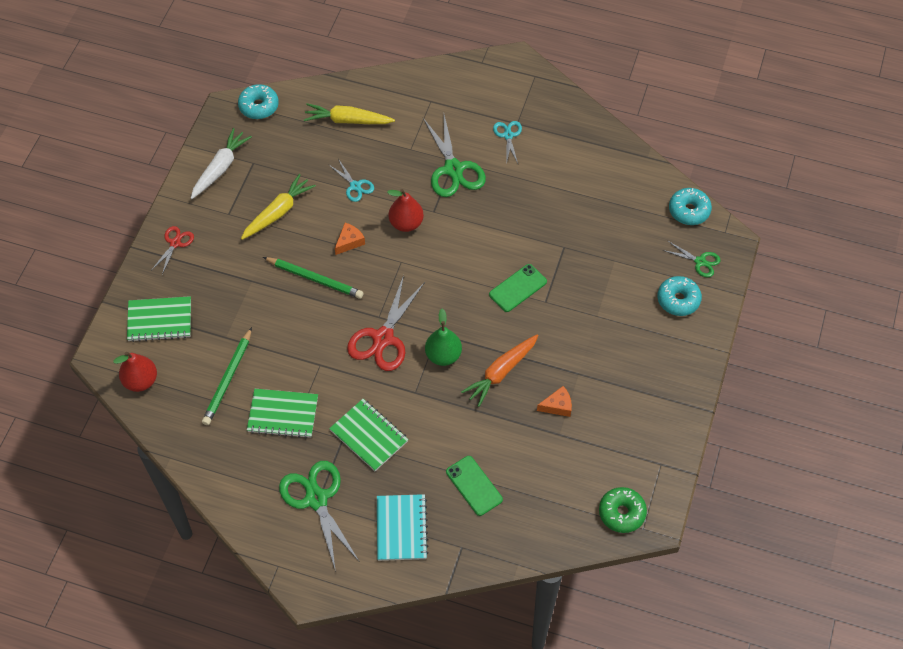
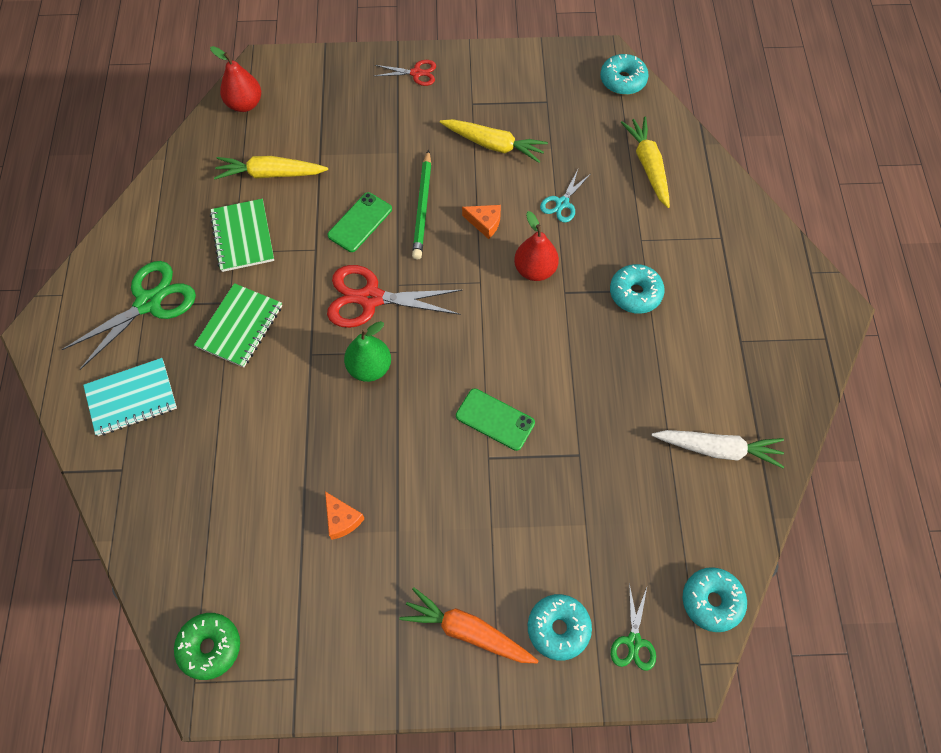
camera: 70 degrees right, 5 degrees up
green notebook [127,296,191,342] -> none
white carrot [191,128,252,199] -> white carrot moved to [652,430,784,468]
green pencil [202,327,252,425] -> yellow carrot [214,156,328,179]
green scissors [423,115,486,197] -> turquoise donut [610,264,665,314]
green phone [446,456,503,516] -> green phone moved to [328,192,392,252]
orange carrot [461,334,539,407] -> orange carrot moved to [399,587,538,664]
turquoise scissors [493,121,522,165] -> none

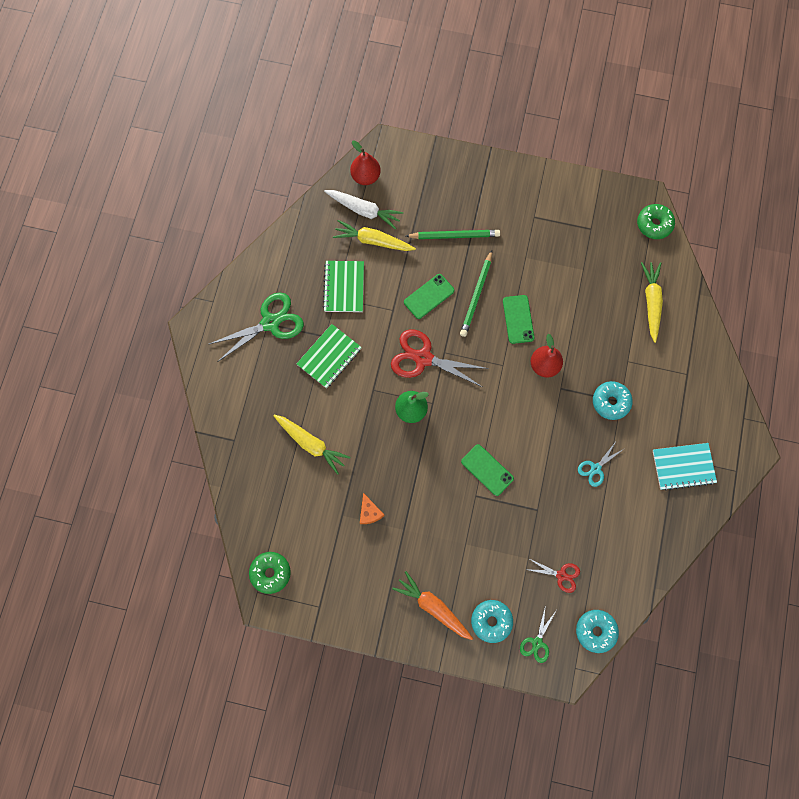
camera: 15 degrees right, 10 degrees up
turquoise notebook [83,358,177,436] -> turquoise notebook moved to [653,443,717,491]
red scissors [375,60,436,86] -> red scissors moved to [525,558,580,593]
yellow carrot [440,119,548,163] -> yellow carrot moved to [273,415,350,475]
orange cheese [462,205,501,239] -> green phone [503,295,534,344]
turquoise scissors [540,170,590,223] -> turquoise scissors moved to [578,443,622,487]
turquoise donut [600,54,649,95] -> green donut [637,204,675,239]
white carrot [652,430,784,468] -> white carrot moved to [324,190,403,229]
none -> green pencil [406,230,500,239]

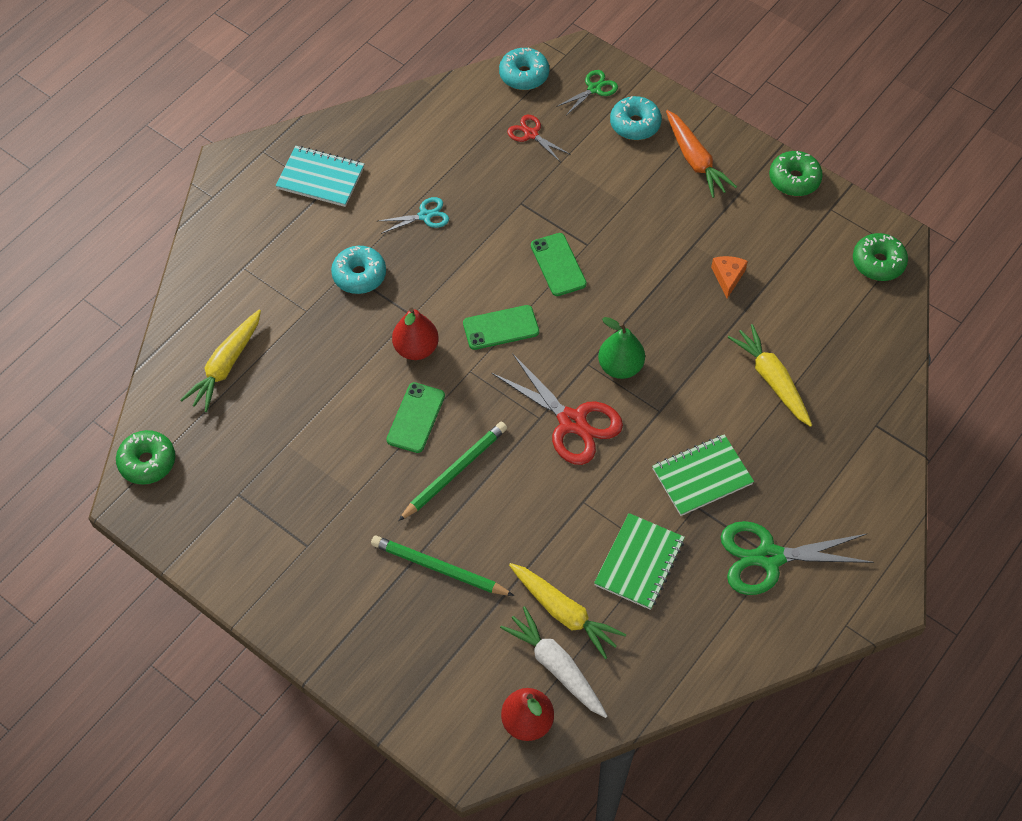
camera: 155 degrees left, 15 degrees down
green phone [404,274,454,319] -> green phone moved to [463,305,539,350]
none -> green donut [769,151,823,196]

